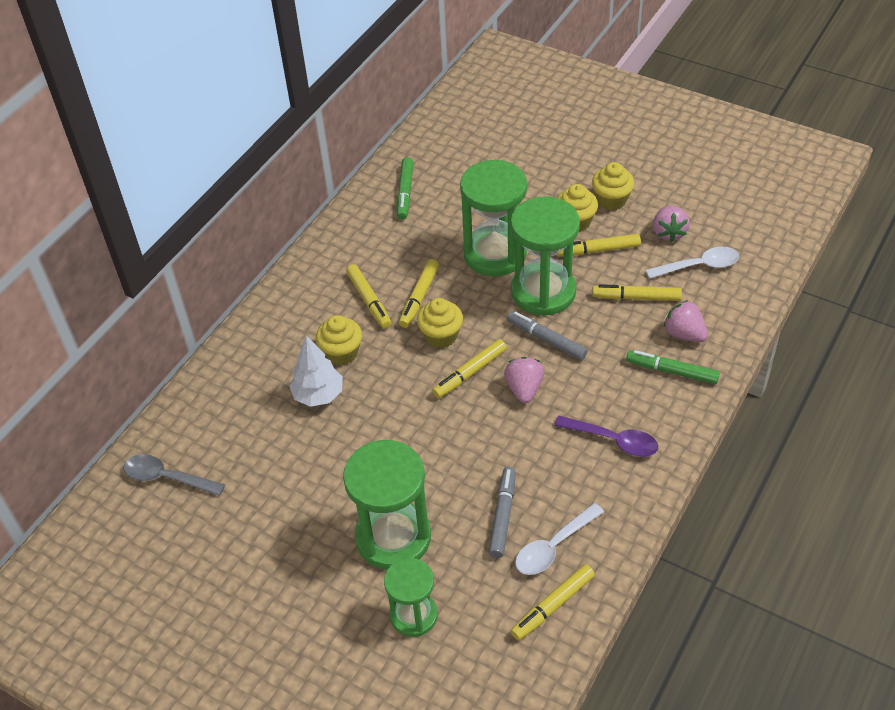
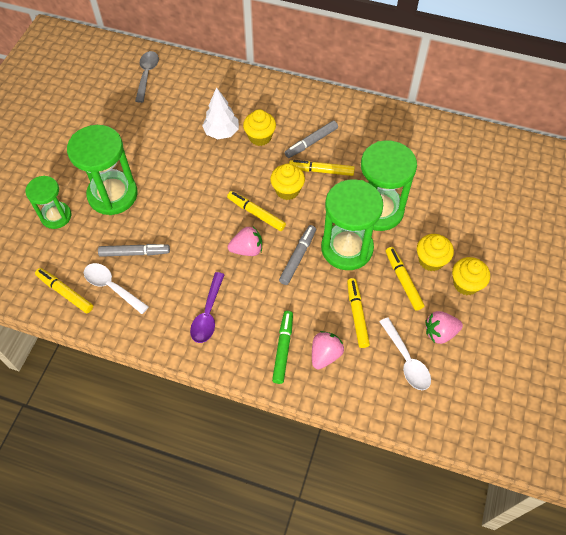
camera: 75 degrees right, 10 degrees up
yellow marker [346,264,391,329] -> grey marker [285,120,338,158]
green marker [397,157,413,220] -> none

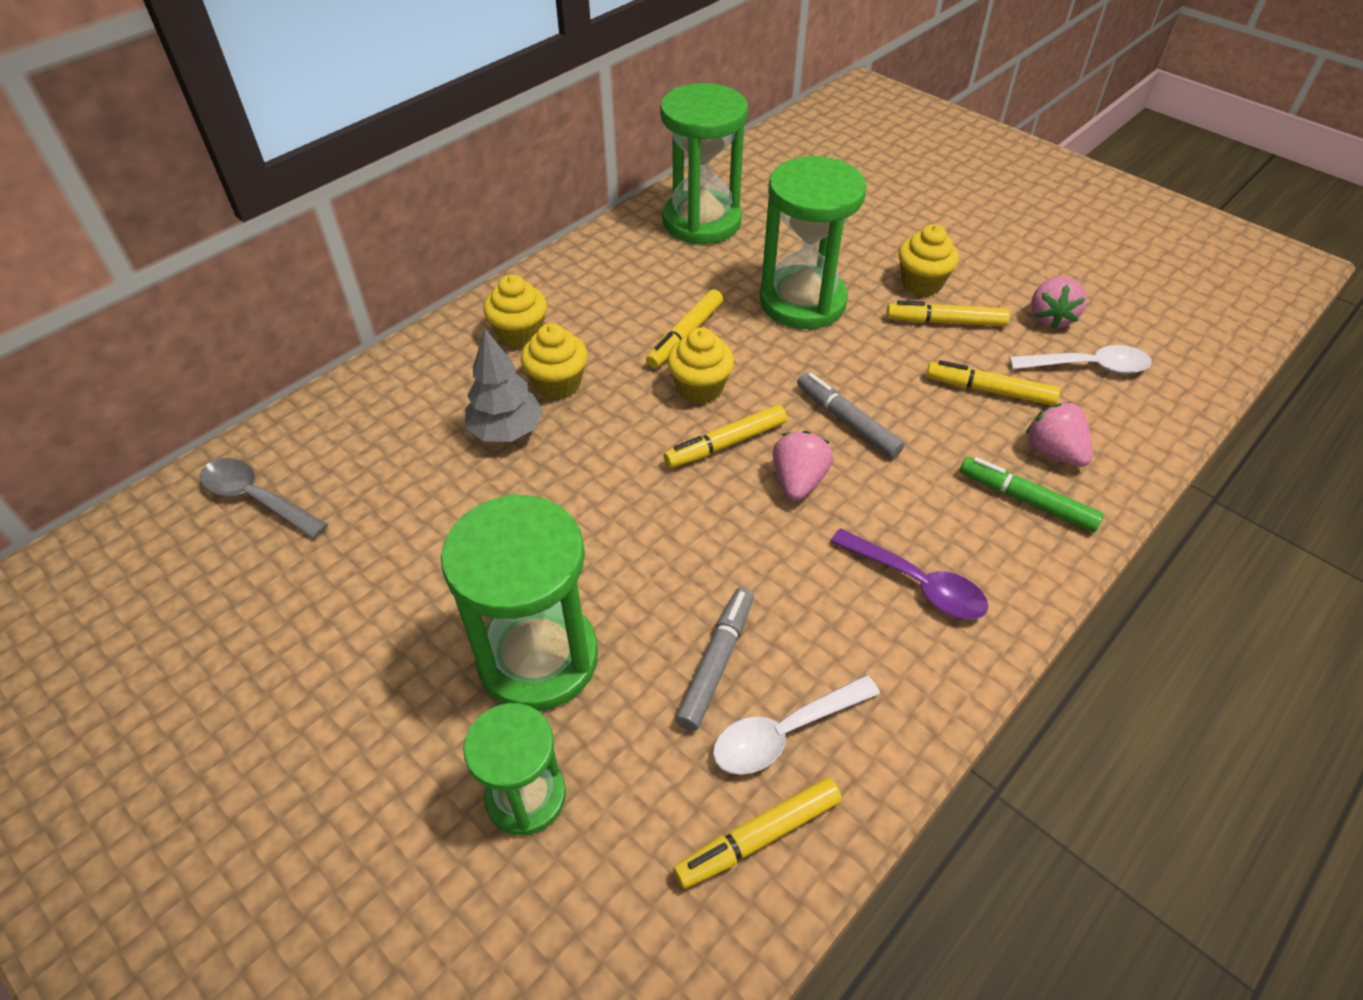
camera: 65 degrees left, 10 degrees down
white tree [202,87,239,139] -> grey tree [465,329,543,442]
grey marker [285,120,338,158] -> none
green hourglass [321,179,383,270] -> green hourglass moved to [660,83,748,244]
yellow cupcake [452,257,490,295] -> yellow cupcake moved to [483,275,547,349]

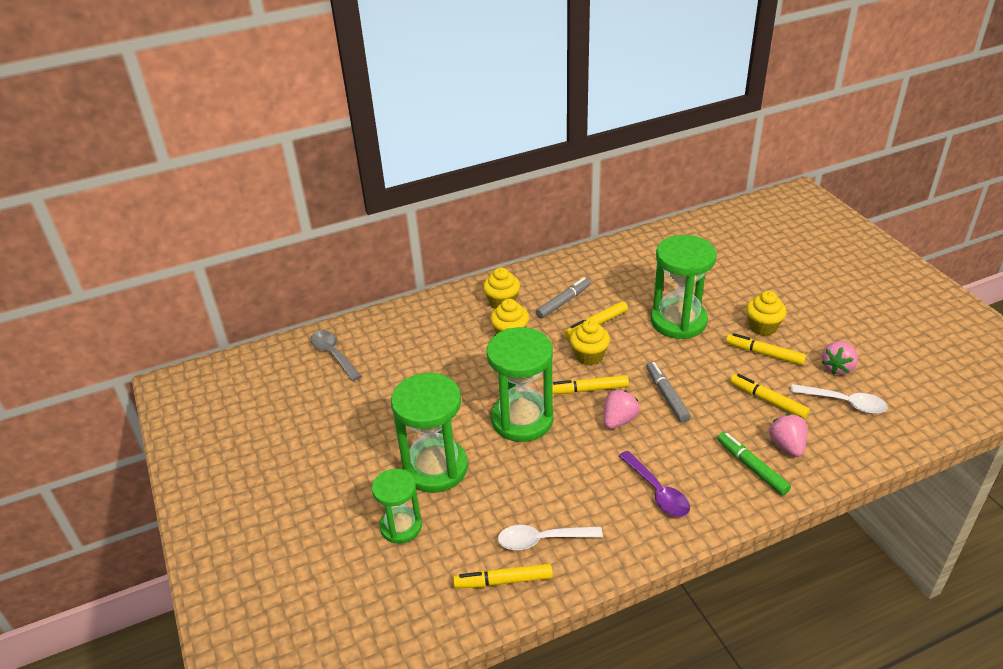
camera: 25 degrees right, 10 degrees down
grey tree [465,329,543,442] -> none
green hourglass [660,83,748,244] -> green hourglass moved to [486,327,553,442]
grey marker [676,587,754,731] -> grey marker moved to [536,277,591,319]

